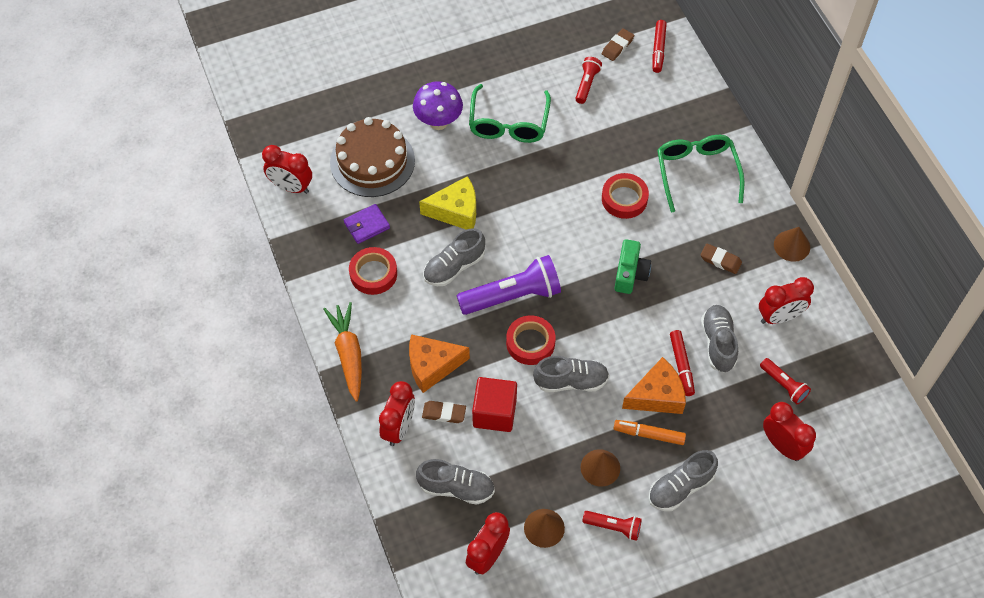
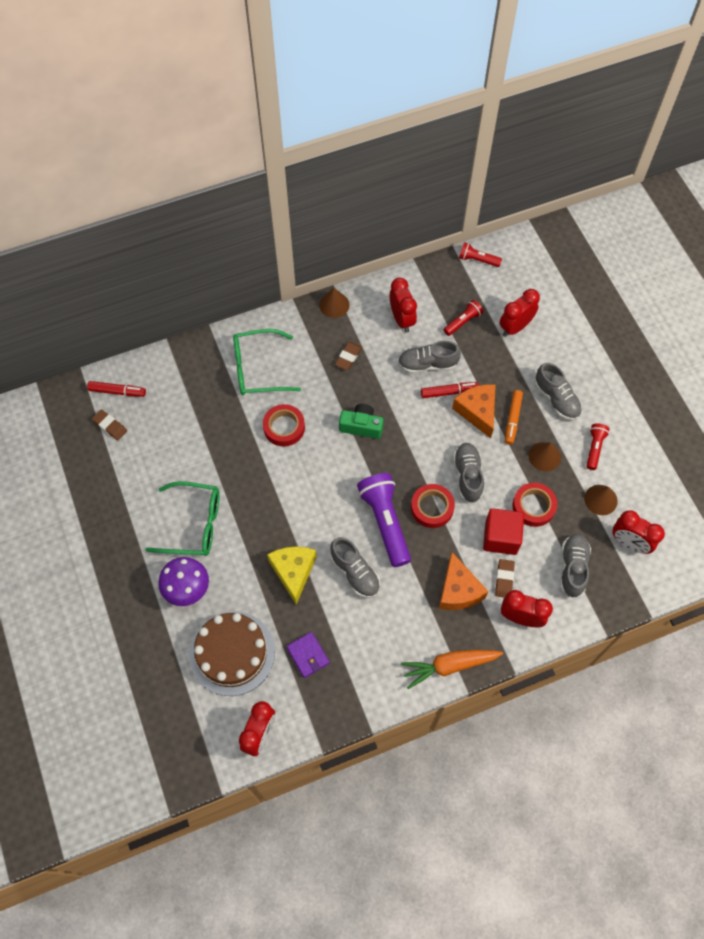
camera: 90 degrees left, 5 degrees up
red tape [349,247,397,295] -> red tape moved to [512,483,557,527]
red flashlight [575,57,602,104] -> red flashlight moved to [459,242,502,267]

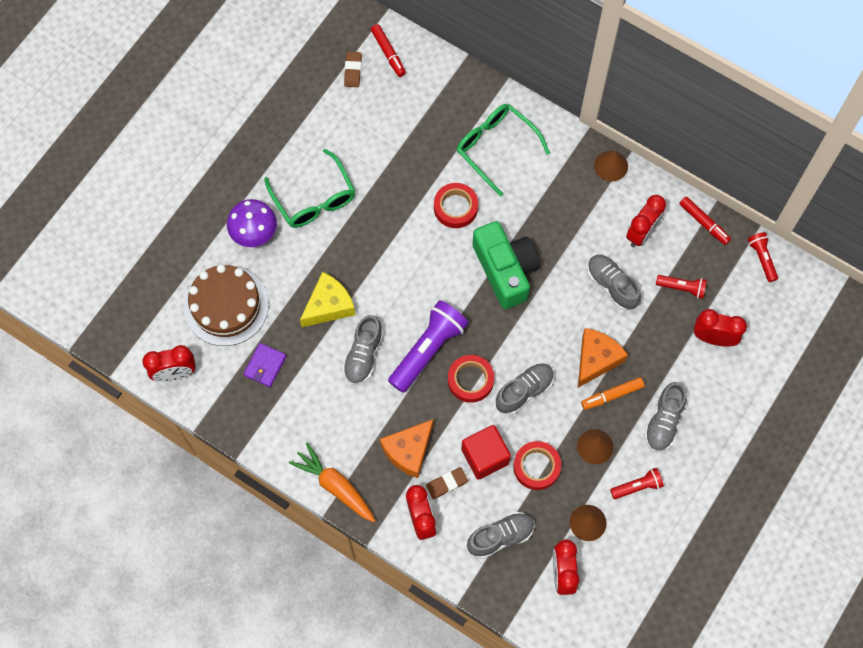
camera: 55 degrees right, 5 degrees up
brown eraser [335,342,362,370] -> none
green camera [339,404,383,439] -> green camera [473,221,540,309], size x1.70
red marker [421,382,479,398] -> red marker moved to [679,196,731,245]

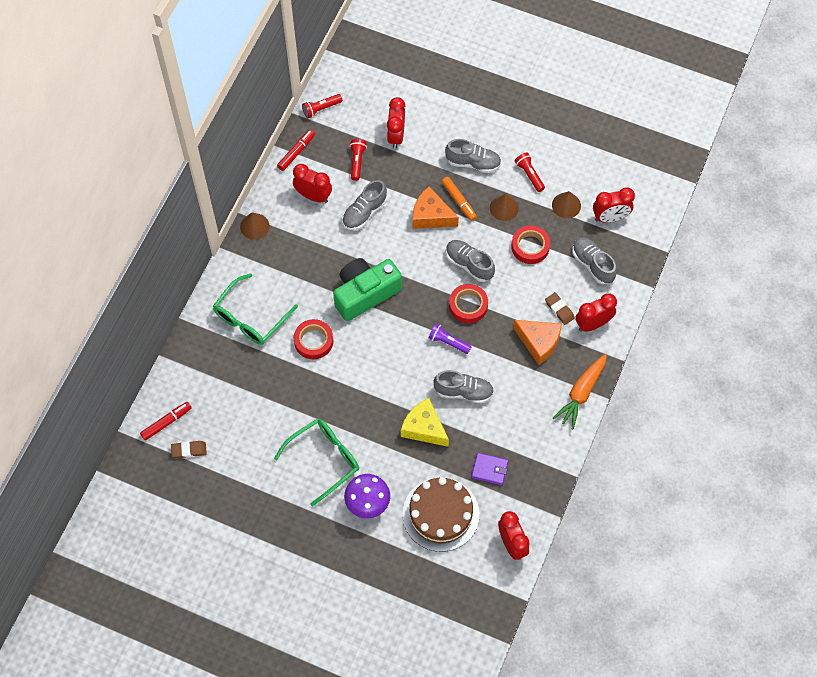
camera: 100 degrees left, 5 degrees down
purple flashlight [388,300,468,393] -> purple flashlight [428,324,472,354], size x0.52
red cube [461,425,511,480] -> none

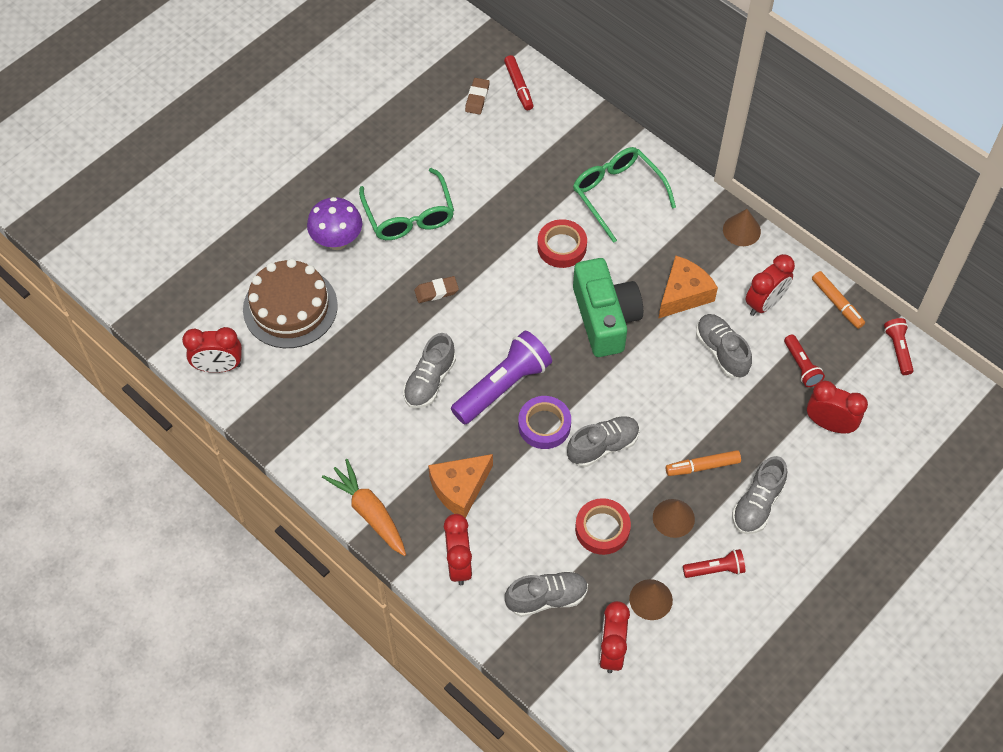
camera: 110 degrees right, 5 degrees down
red marker [277,129,315,171] -> orange marker [812,271,865,329]
red flashlight [350,139,367,181] -> red flashlight turned 45 degrees clockwise [784,335,825,387]
yellow cheese [401,398,449,447] -> none
orange cheese [412,186,459,229] -> orange cheese moved to [658,256,718,319]
purple flashlight [428,324,472,354] -> purple flashlight [451,331,552,424], size x1.93
red tape [449,284,488,323] -> purple tape [518,396,571,449]
purple wallet [471,453,508,485] -> none
brown eraser [545,292,575,325] -> brown eraser moved to [414,276,459,303]

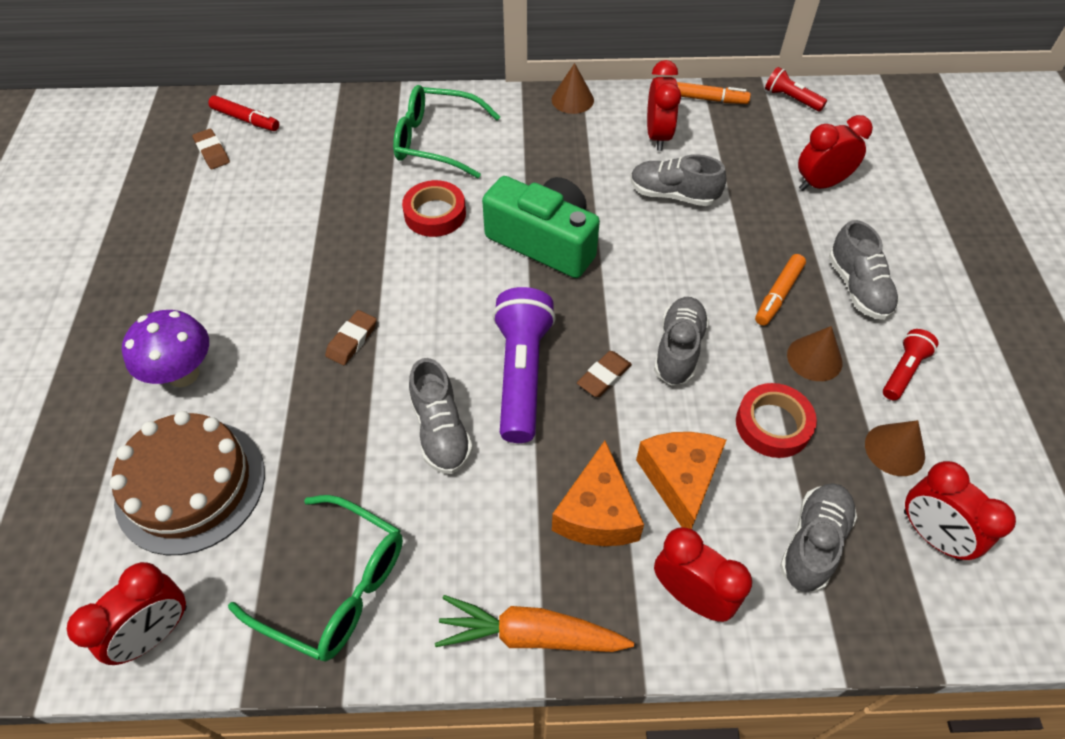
camera: 45 degrees left, 5 degrees down
green glasses [359,168,454,240] -> green glasses moved to [228,495,403,661]
purple tape [518,396,571,449] -> brown eraser [577,351,632,397]
orange cheese [658,256,718,319] -> orange cheese moved to [636,432,727,529]
red flashlight [784,335,825,387] -> none

